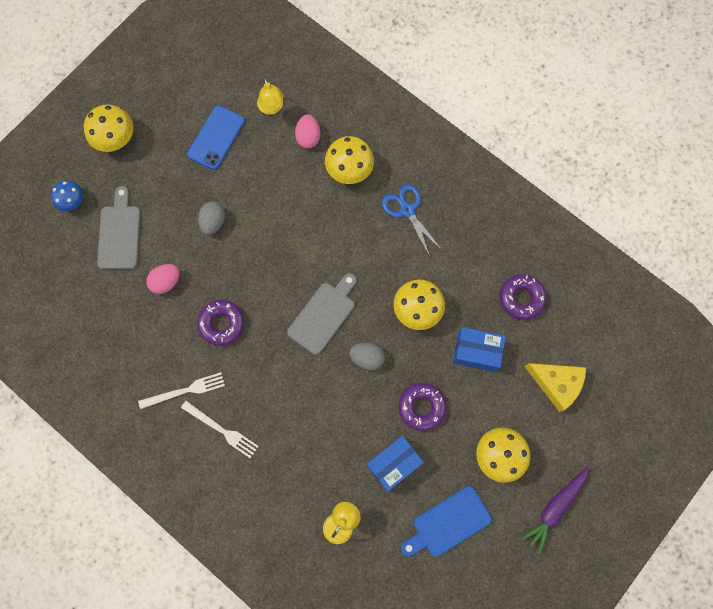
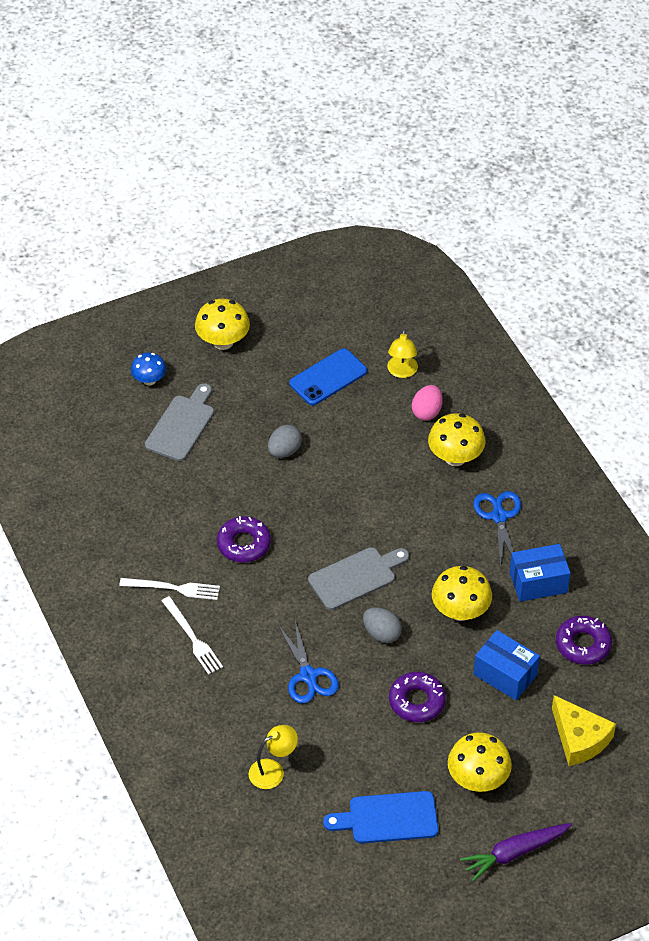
camera: 25 degrees right, 25 degrees down
pink egg [146,264,180,294] -> none
blue box [367,436,424,491] -> blue box moved to [509,544,571,602]
none -> blue scissors [278,621,339,704]

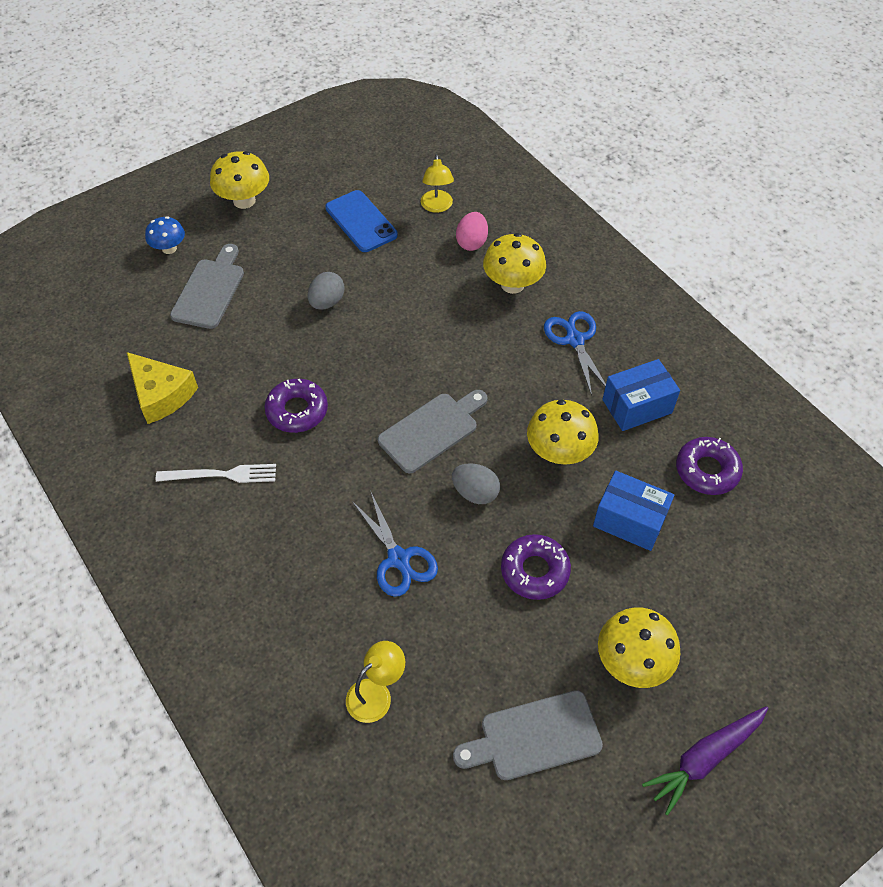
camera: 10 degrees left, 5 degrees up
white fork [161,596,223,675] -> none
blue phone [289,348,367,405] -> blue phone turned 75 degrees counterclockwise [325,190,398,252]
blue cutting board [323,791,439,844] -> grey cutting board [453,690,603,780]
yellow cheese [552,695,616,766] -> yellow cheese moved to [127,352,198,424]

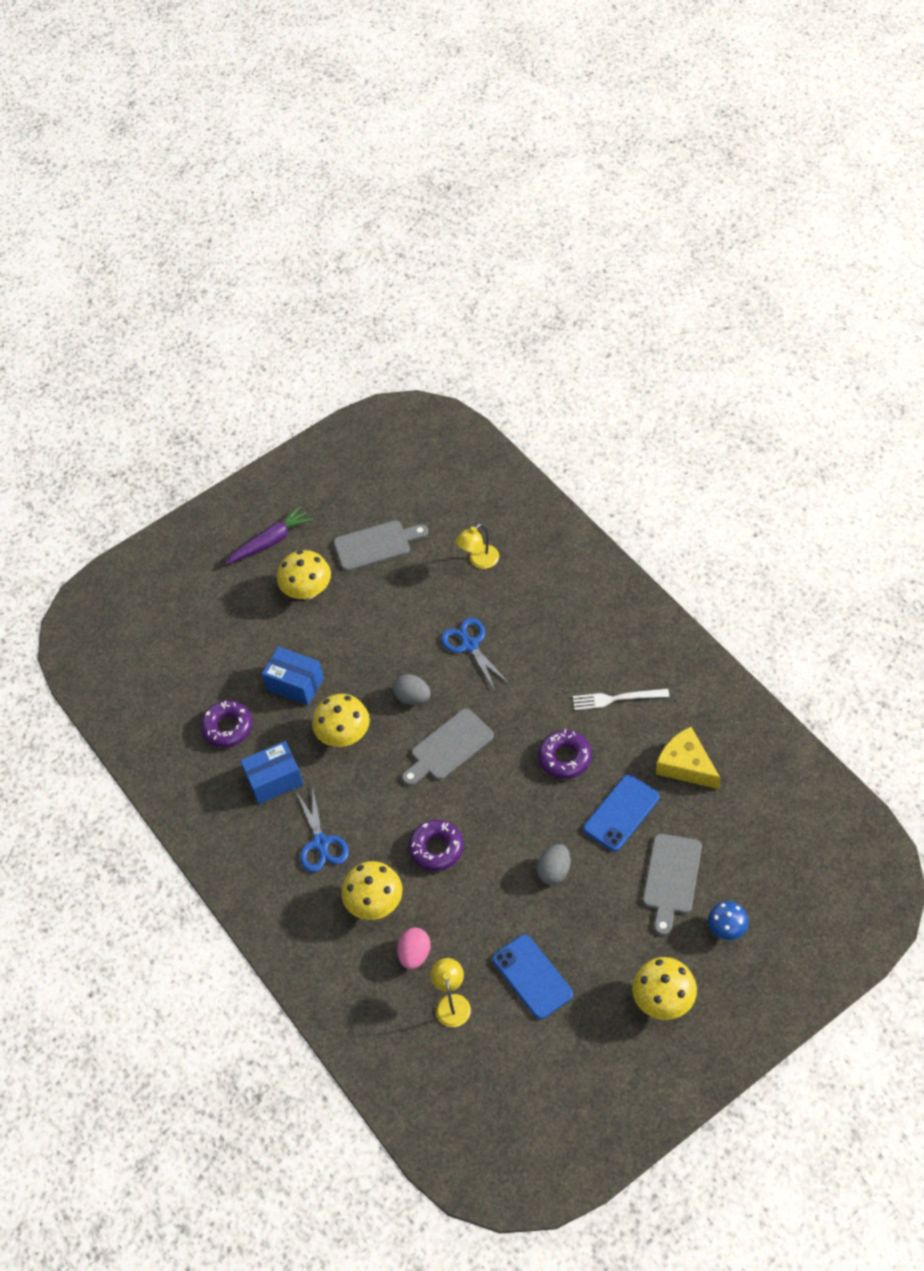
camera: 175 degrees left, 0 degrees up
purple donut [501,534,571,600] -> purple donut moved to [408,820,463,871]
none -> blue phone [583,774,659,851]

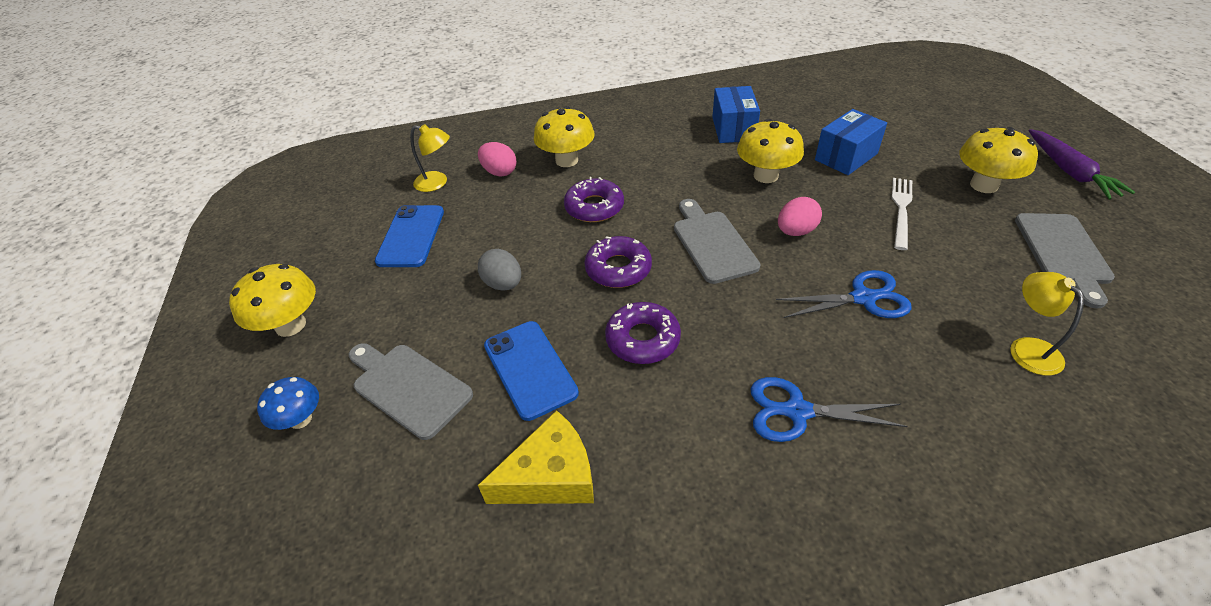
camera: 110 degrees right, 10 degrees down
purple donut [201,700,253,748] -> purple donut moved to [584,236,652,288]
blue scissors [296,785,349,872] -> blue scissors moved to [750,377,908,442]
grey egg [393,674,431,705] -> pink egg [778,197,822,236]
blue phone [492,934,573,1019] -> blue phone turned 75 degrees counterclockwise [375,205,444,267]
white fork [573,689,669,710] -> white fork moved to [892,178,912,250]

